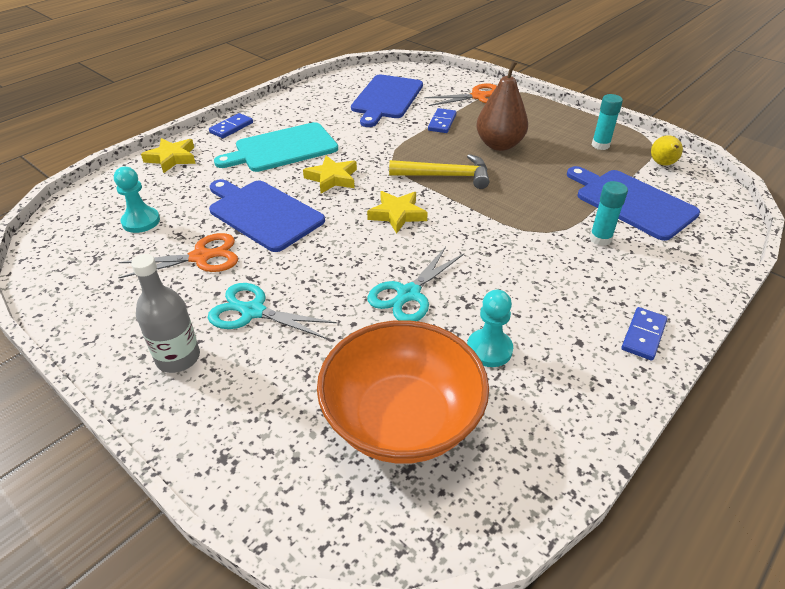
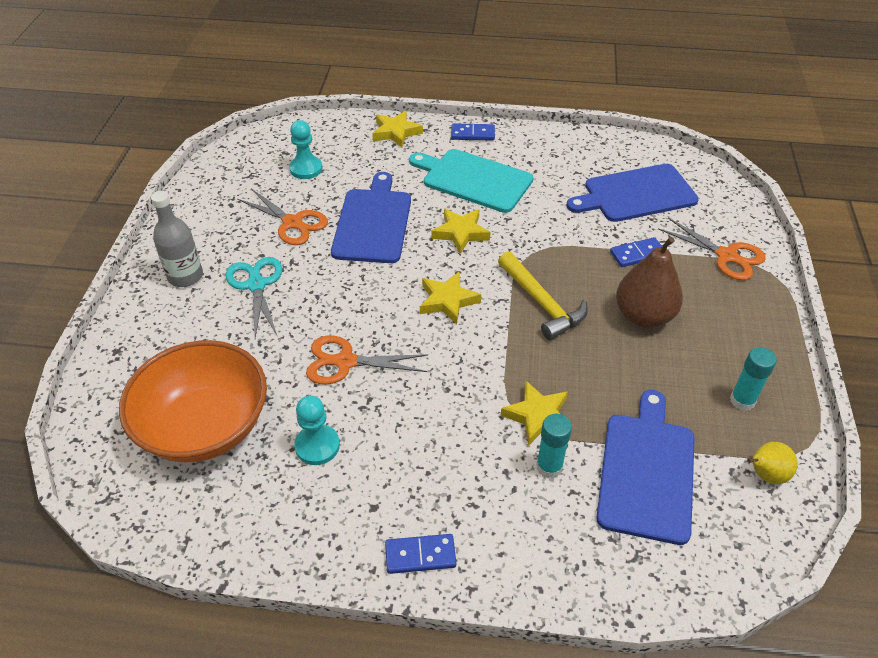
camera: 55 degrees right, 5 degrees up
turquoise scissors [367,247,464,321] -> orange scissors [306,336,428,385]
none -> yellow star [501,381,568,446]

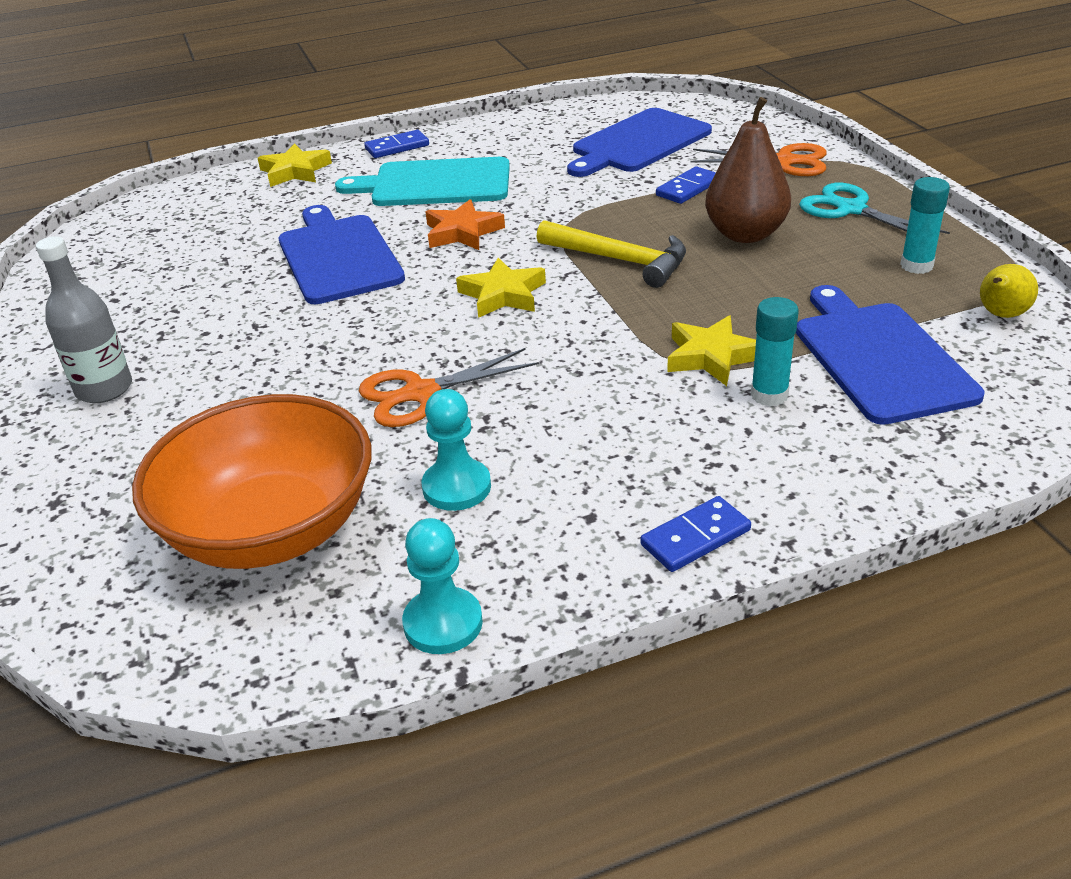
camera: 25 degrees left, 10 degrees down
turquoise scissors [226,257,282,338] -> turquoise scissors moved to [799,183,950,234]
orange scissors [237,188,328,245] -> none
turquoise pawn [289,120,322,179] -> turquoise pawn moved to [402,518,483,654]
yellow star [431,209,490,254] -> orange star [425,199,505,250]

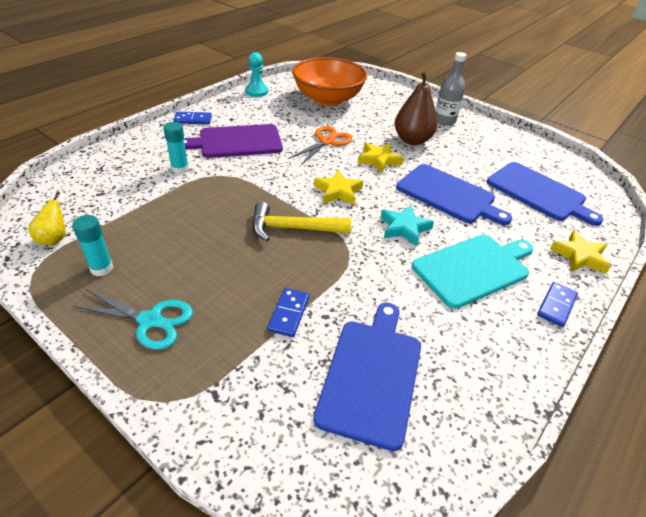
camera: 145 degrees right, 5 degrees up
turquoise pawn [421,389,491,511] -> none
orange star [425,199,505,250] -> turquoise star [381,205,434,246]
blue domino [640,496,751,572] -> blue domino turned 60 degrees clockwise [174,112,212,124]
yellow star [667,315,756,386] -> yellow star moved to [357,142,404,173]
orange scissors [690,143,827,176] -> none
brown pear [705,97,791,243] -> brown pear moved to [395,71,438,145]
blue cutting board [796,285,984,425] -> blue cutting board moved to [487,162,604,226]
none -> purple cutting board [184,124,283,158]

